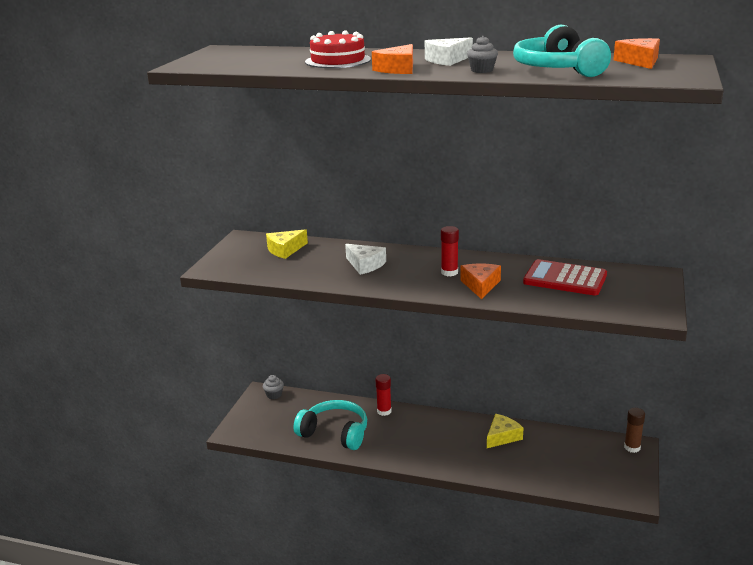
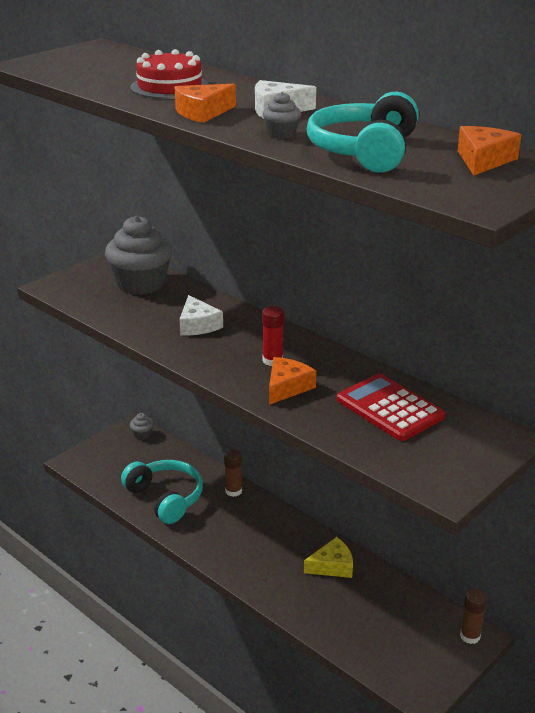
camera: 25 degrees right, 5 degrees up
yellow cheese [266,229,308,259] -> grey cupcake [105,216,172,295]
red glue stick [375,374,392,416] -> brown glue stick [224,449,242,497]

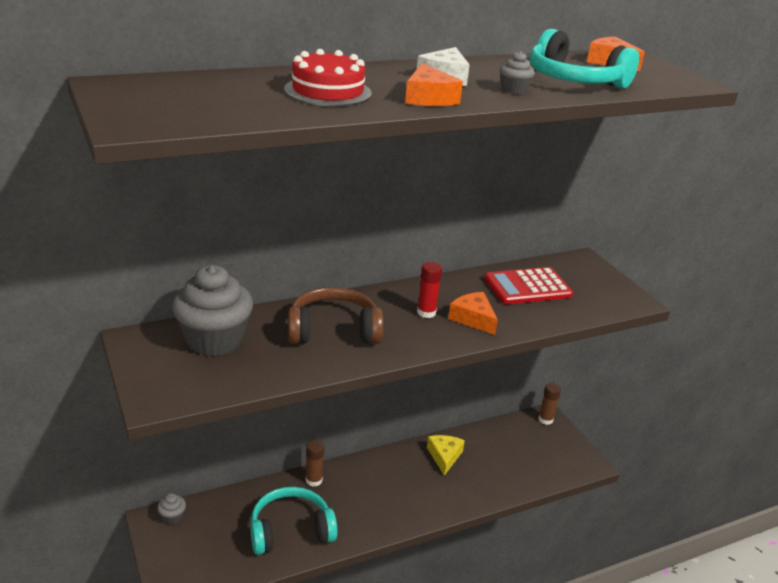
camera: 70 degrees left, 0 degrees up
white cheese [180,295,223,335] -> brown headphones [288,287,384,344]

